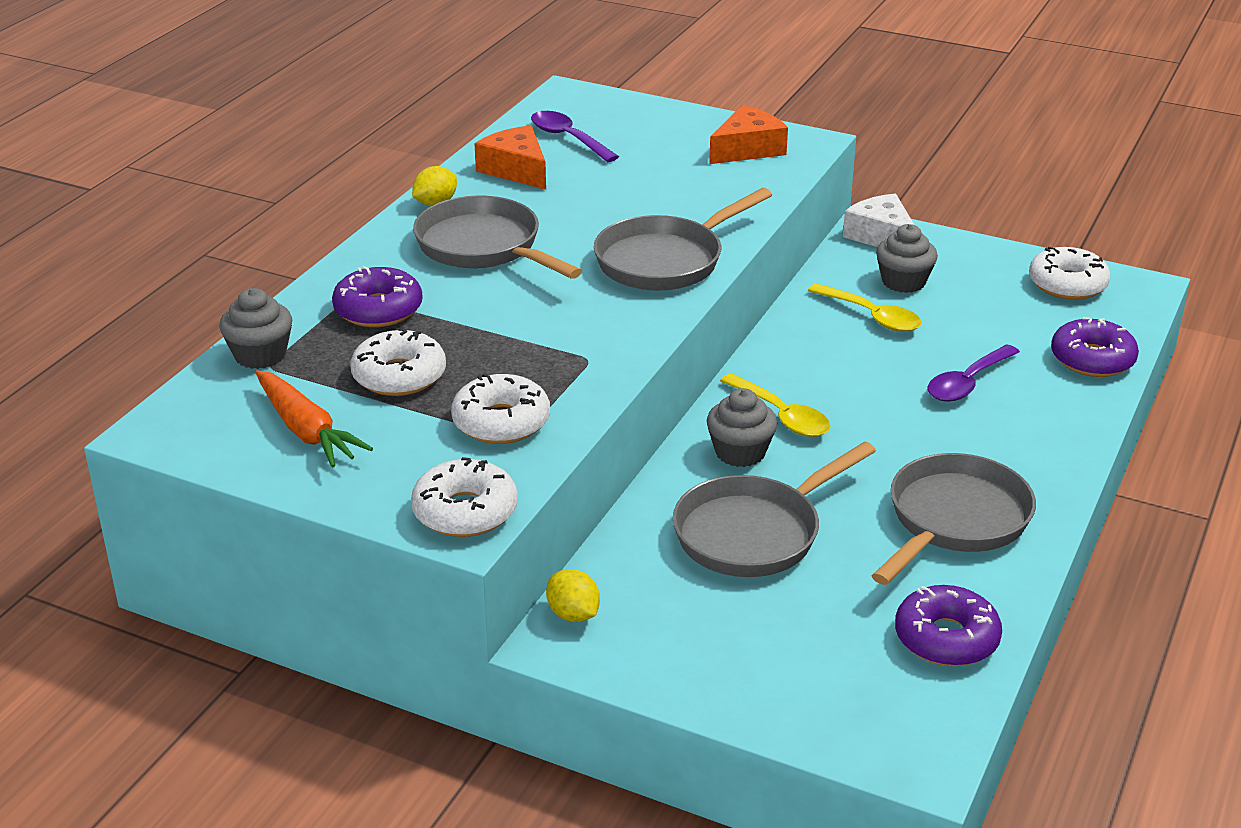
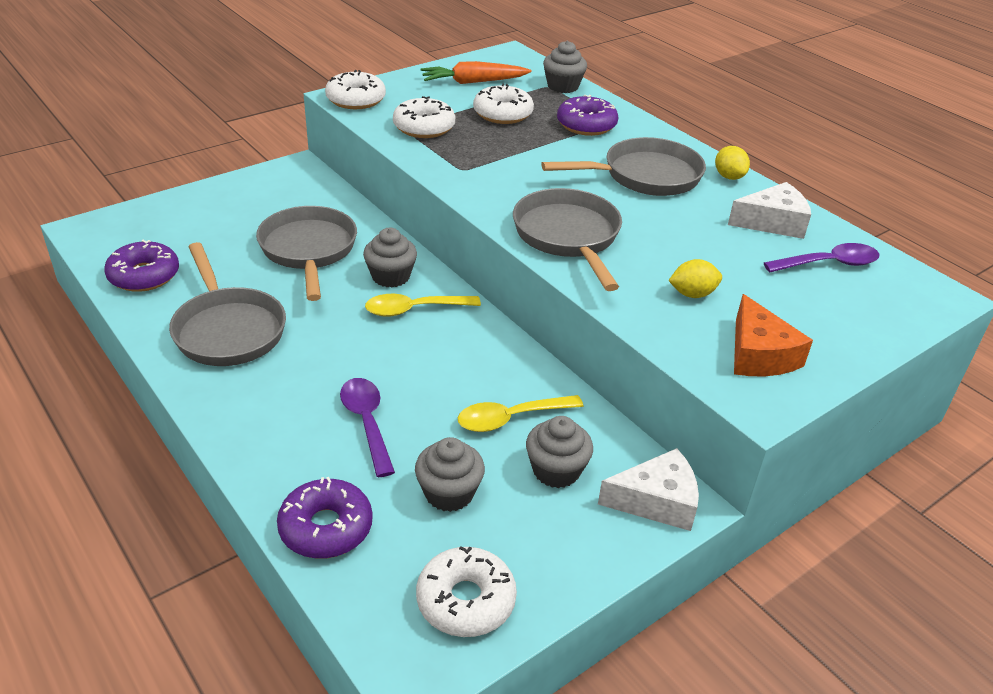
camera: 115 degrees right, 5 degrees up
orange cheese [475,125,546,190] -> white cheese [728,182,811,239]
yellow lemon [546,569,600,622] -> yellow lemon moved to [668,259,722,298]
none -> grey cupcake [415,437,485,512]

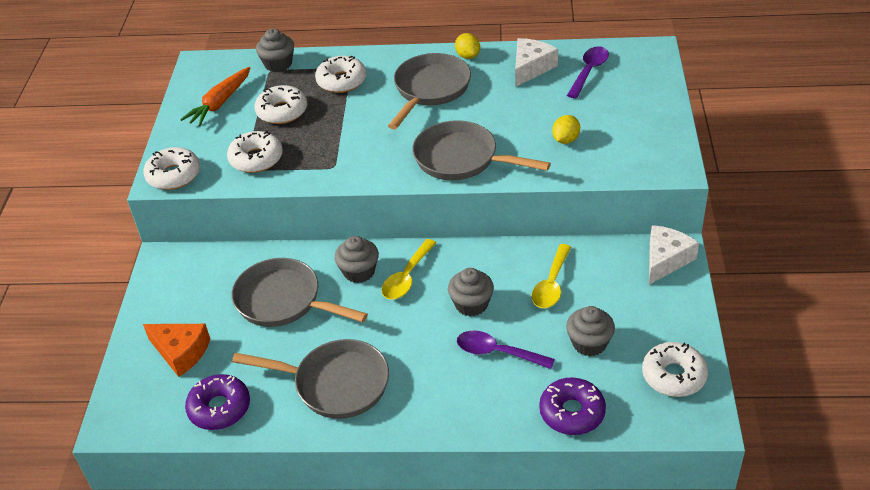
camera: 45 degrees left, 5 degrees up
grey cupcake [526,416,593,488] -> grey cupcake moved to [448,268,494,316]
purple donut [557,94,618,136] -> white donut [315,55,366,93]
yellow lemon [715,146,750,180] -> yellow lemon turned 45 degrees clockwise [455,33,480,59]
orange cheese [734,294,813,376] -> orange cheese moved to [143,324,210,377]

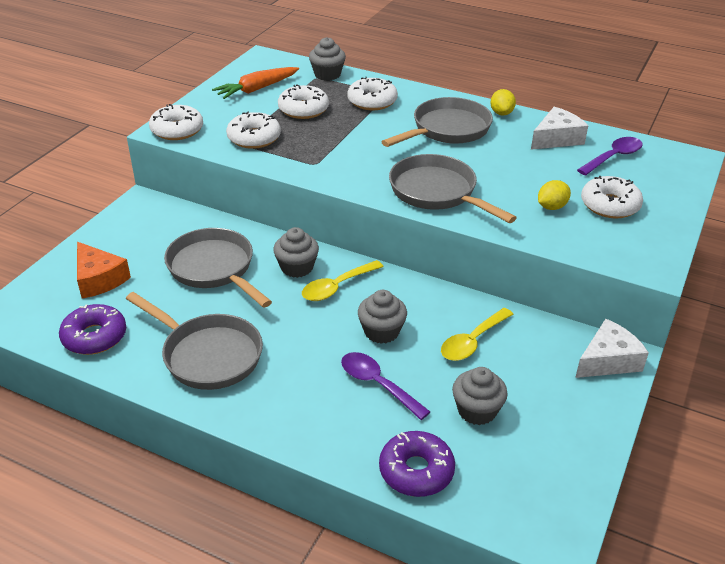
camera: 20 degrees right, 5 degrees down
white donut [642,342,708,397] -> white donut moved to [581,176,643,219]

